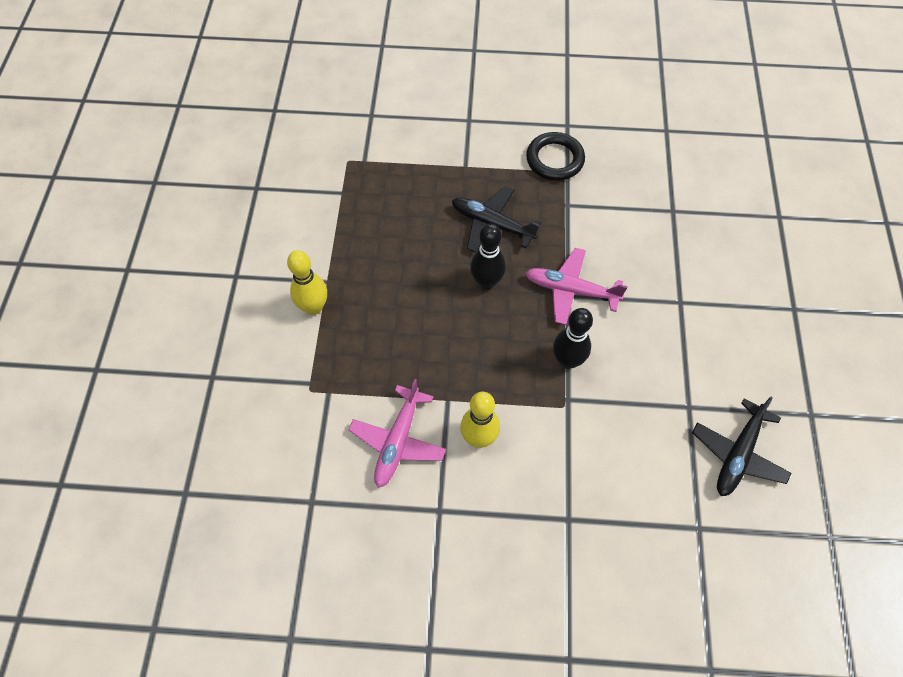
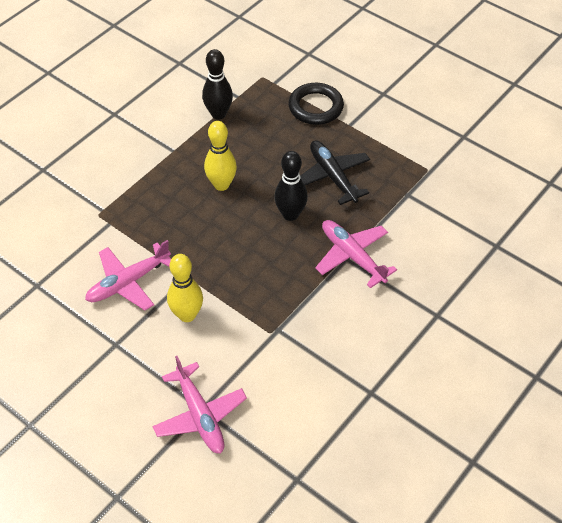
camera: 35 degrees right, 10 degrees down
yellow bowling pin [287,250,327,315] -> yellow bowling pin moved to [204,121,237,191]
black ring [526,132,585,181] -> black ring moved to [288,83,344,125]
black bowling pin [553,308,593,369] -> black bowling pin moved to [202,49,233,119]
black plane [692,397,791,496] -> none
none -> pink plane [152,356,247,454]

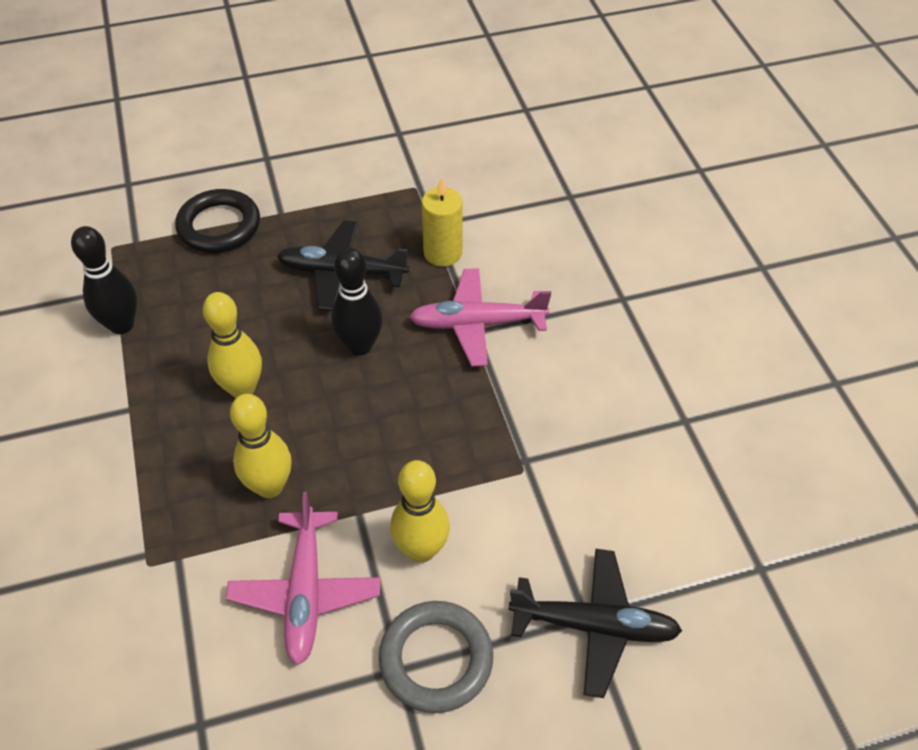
camera: 55 degrees left, 0 degrees up
pink plane [152,356,247,454] -> black plane [508,549,682,698]
none -> yellow bowling pin [230,394,292,498]
none -> grey ring [379,601,493,713]
none -> yellow candle [422,177,463,267]

